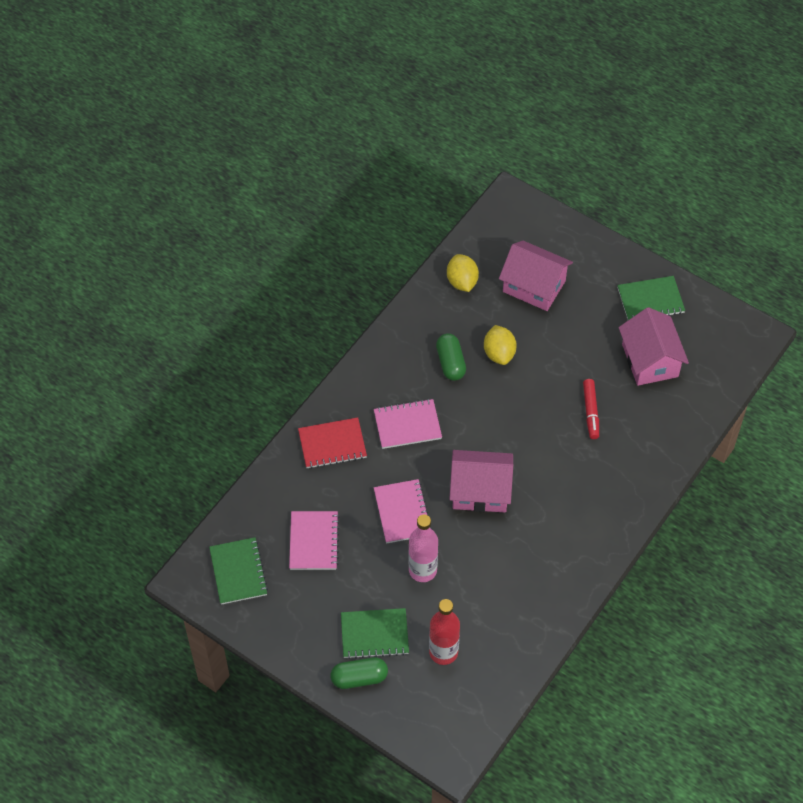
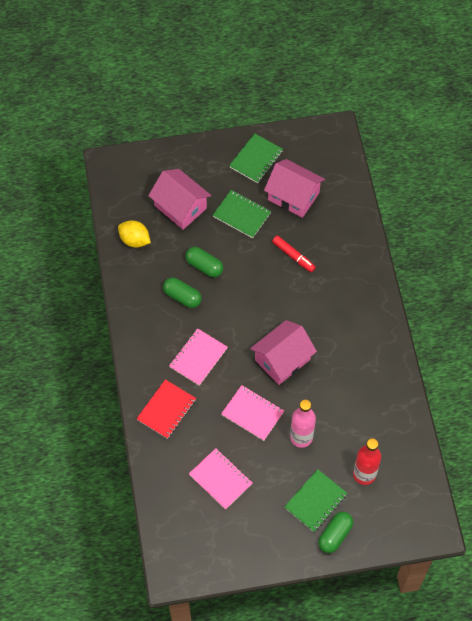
camera: 45 degrees left, 5 degrees up
green notebook [209,537,268,605] -> green notebook moved to [213,190,271,238]
yellow lemon [484,325,517,365] -> green capsule [185,247,223,277]
pink house [499,241,573,311] -> pink house turned 60 degrees clockwise [148,169,211,230]

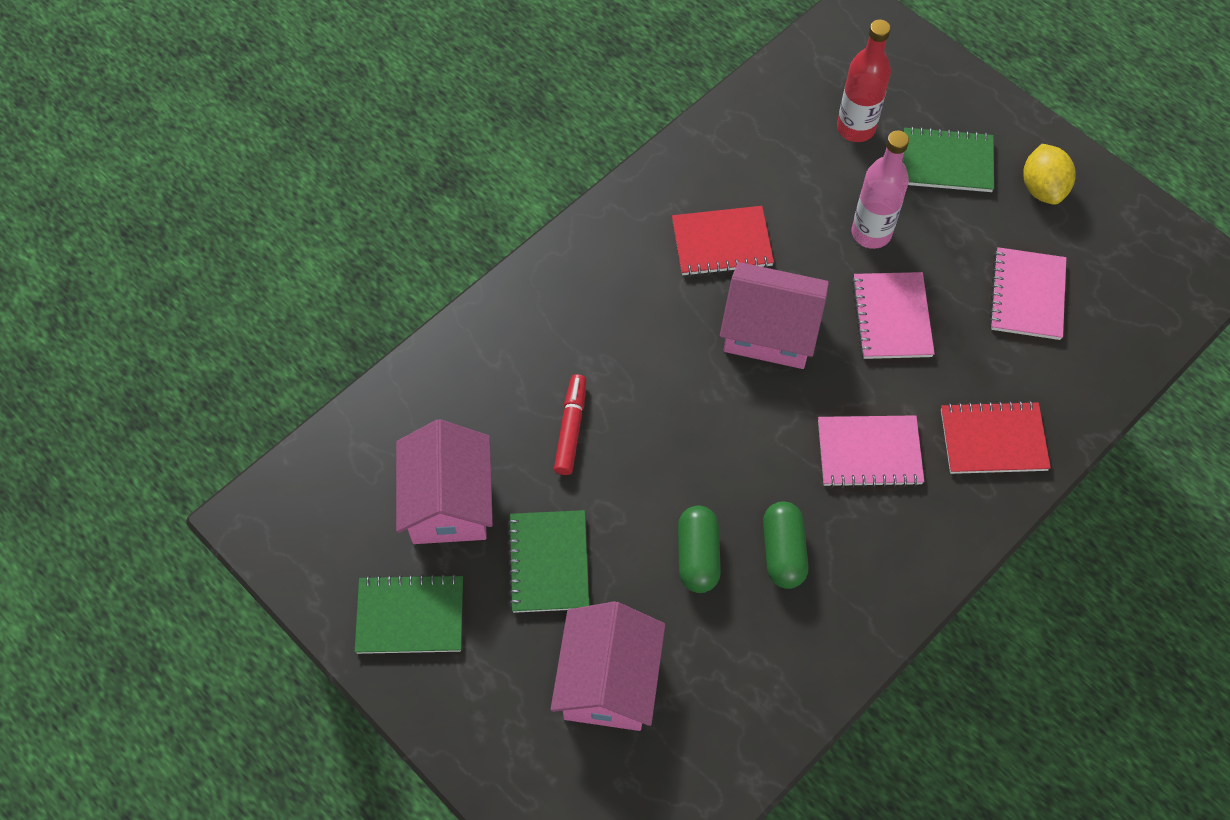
camera: 125 degrees left, 0 degrees up
yellow lemon [118,220,151,248] -> yellow lemon moved to [1023,144,1075,205]
green capsule [318,512,353,553] -> none
none -> red notebook [672,206,774,276]

